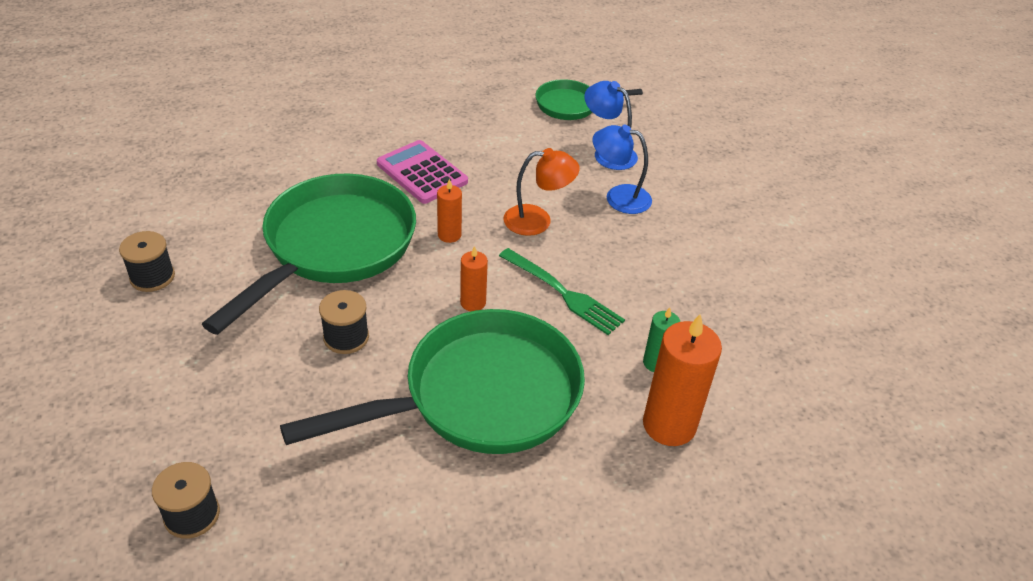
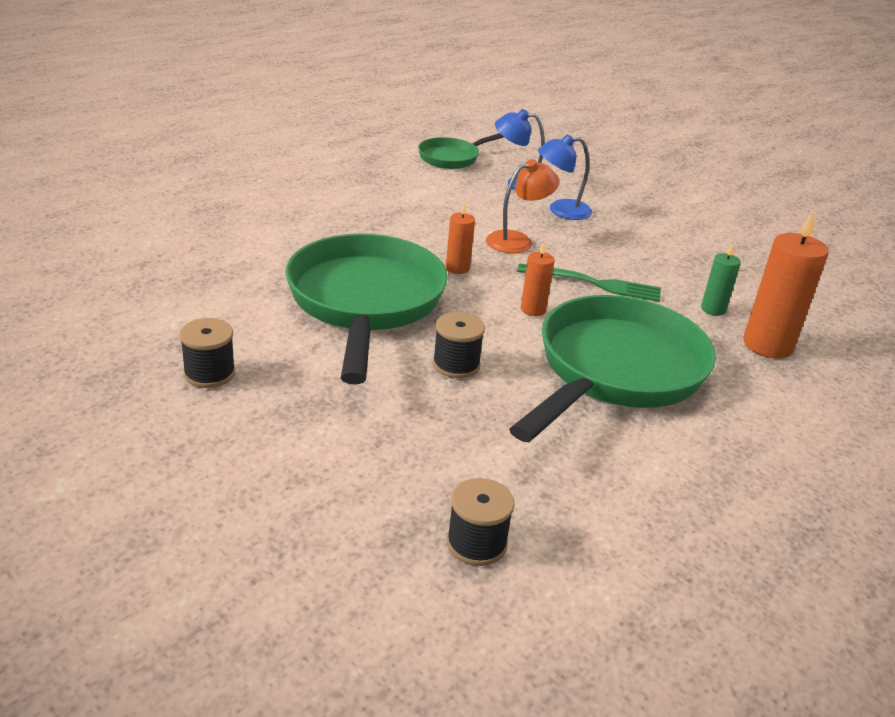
camera: 30 degrees left, 10 degrees down
pink calculator [377,140,468,204] -> none

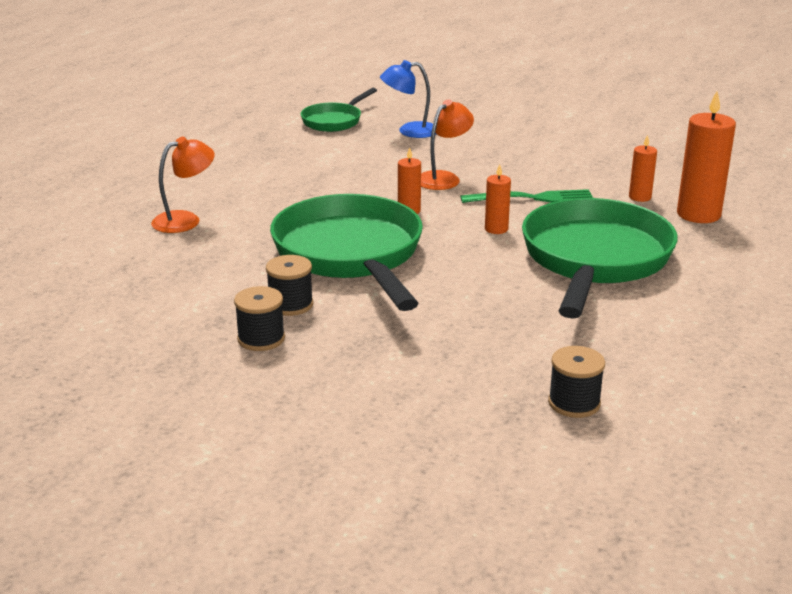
camera: 15 degrees left, 5 degrees down
black spool [433,312,485,378] -> black spool moved to [266,255,314,316]
blue lamp [538,134,592,220] -> none
green candle [701,243,741,316] -> orange candle [629,135,657,202]
none -> orange lamp [151,137,215,233]

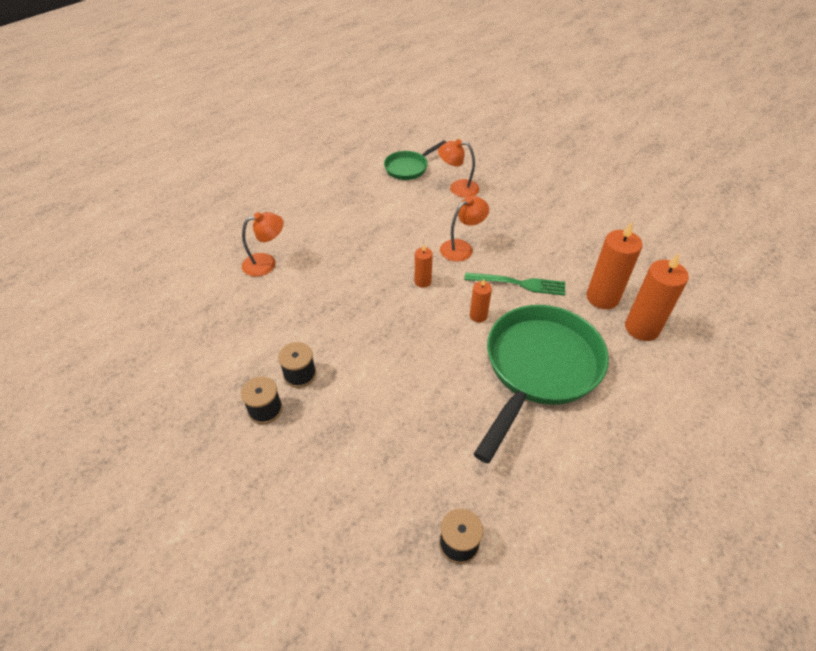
camera: 15 degrees right, 20 degrees up
green pan [270,194,423,311] -> none
blue lamp [380,60,436,138] -> orange lamp [438,139,479,198]
orange candle [629,135,657,202] -> orange candle [586,222,643,309], size x1.88

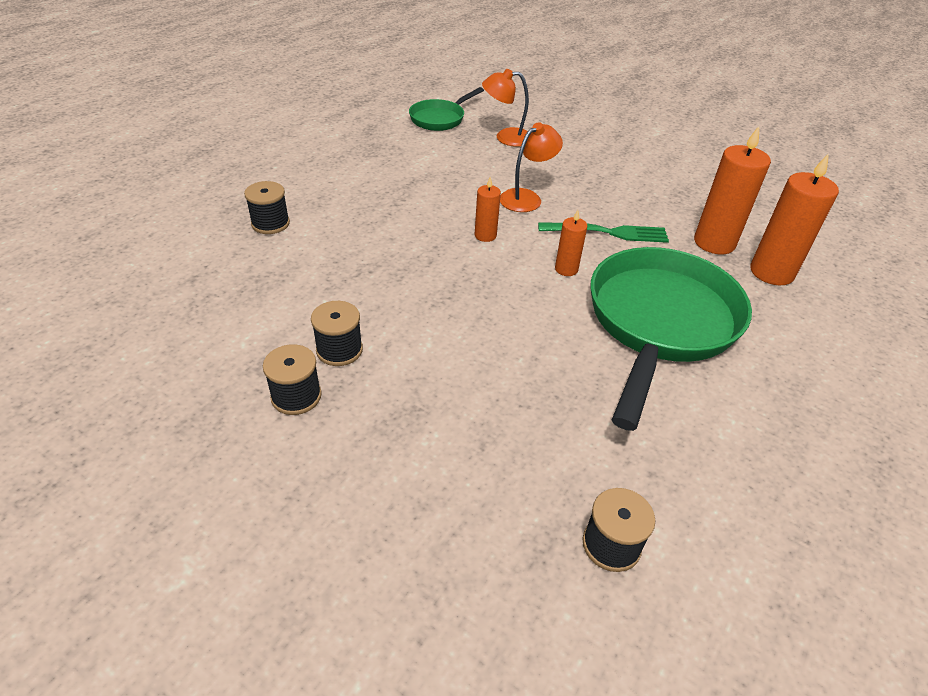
camera: 10 degrees left, 5 degrees down
orange lamp [242,212,284,277] -> black spool [244,181,290,234]

